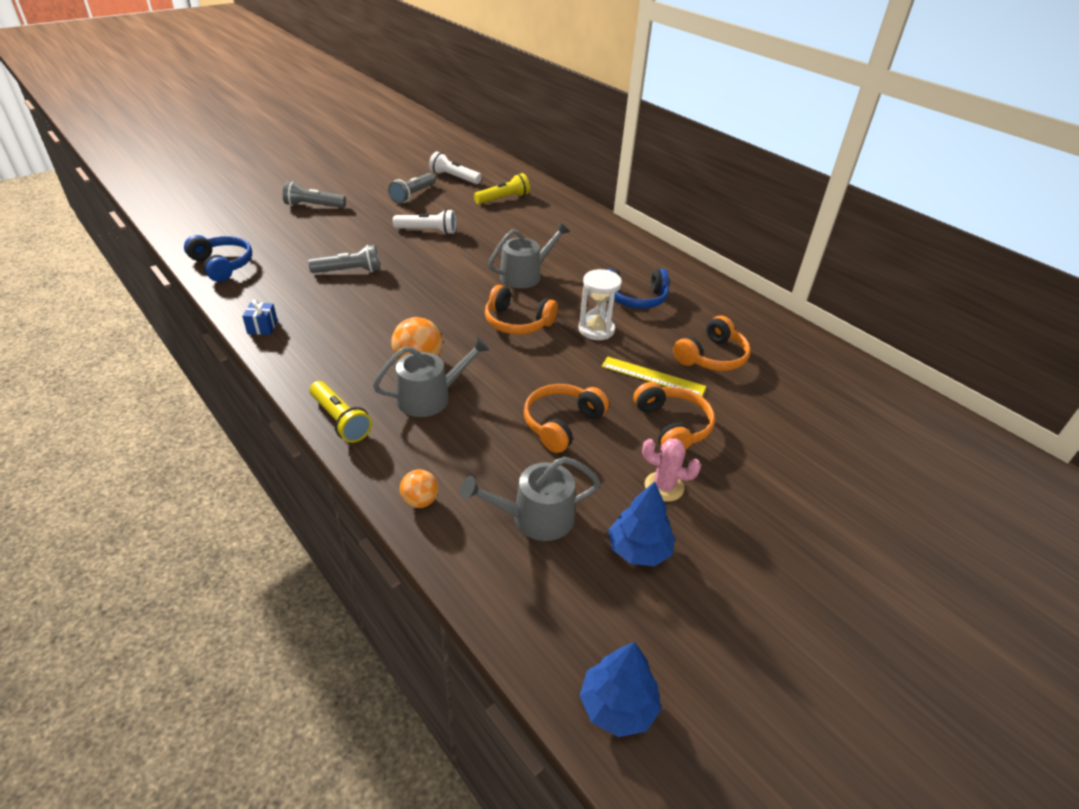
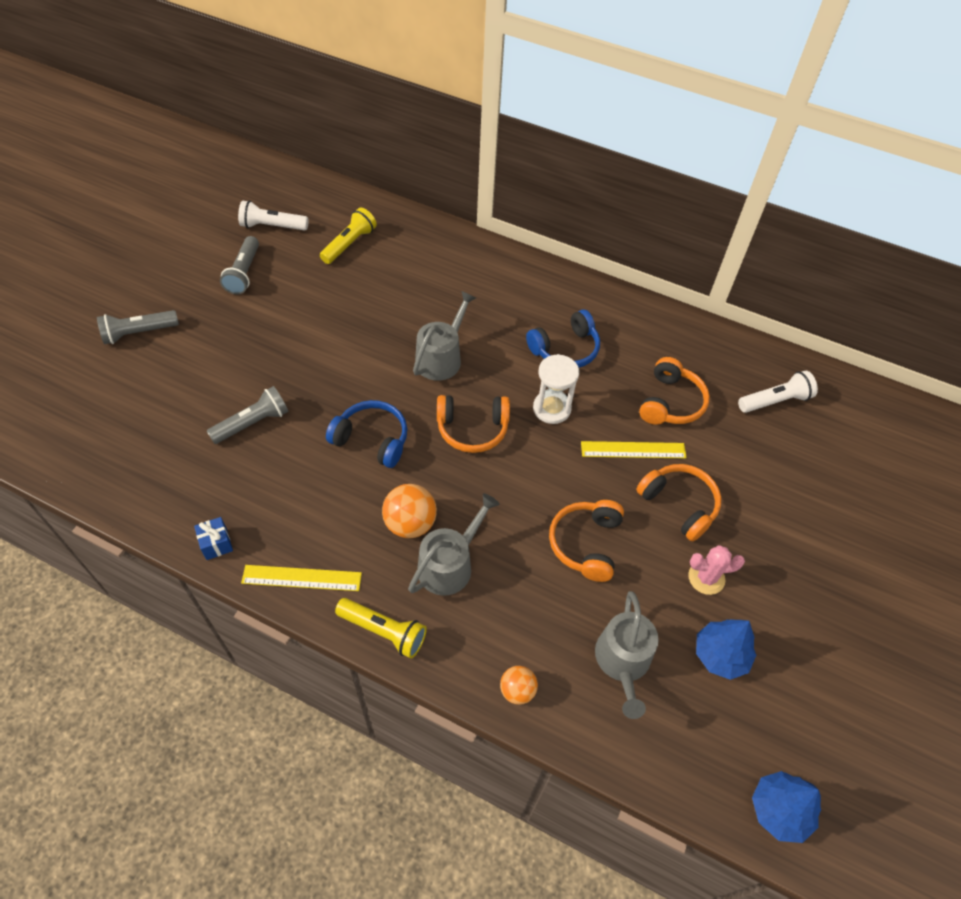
camera: 25 degrees left, 15 degrees up
blue headphones [184,235,252,282] -> blue headphones moved to [326,400,407,468]
white flashlight [393,209,456,235] -> white flashlight moved to [738,371,818,413]
grey watering can [460,457,601,541] -> grey watering can turned 45 degrees counterclockwise [595,591,659,719]
none -> yellow ruler [241,565,362,591]

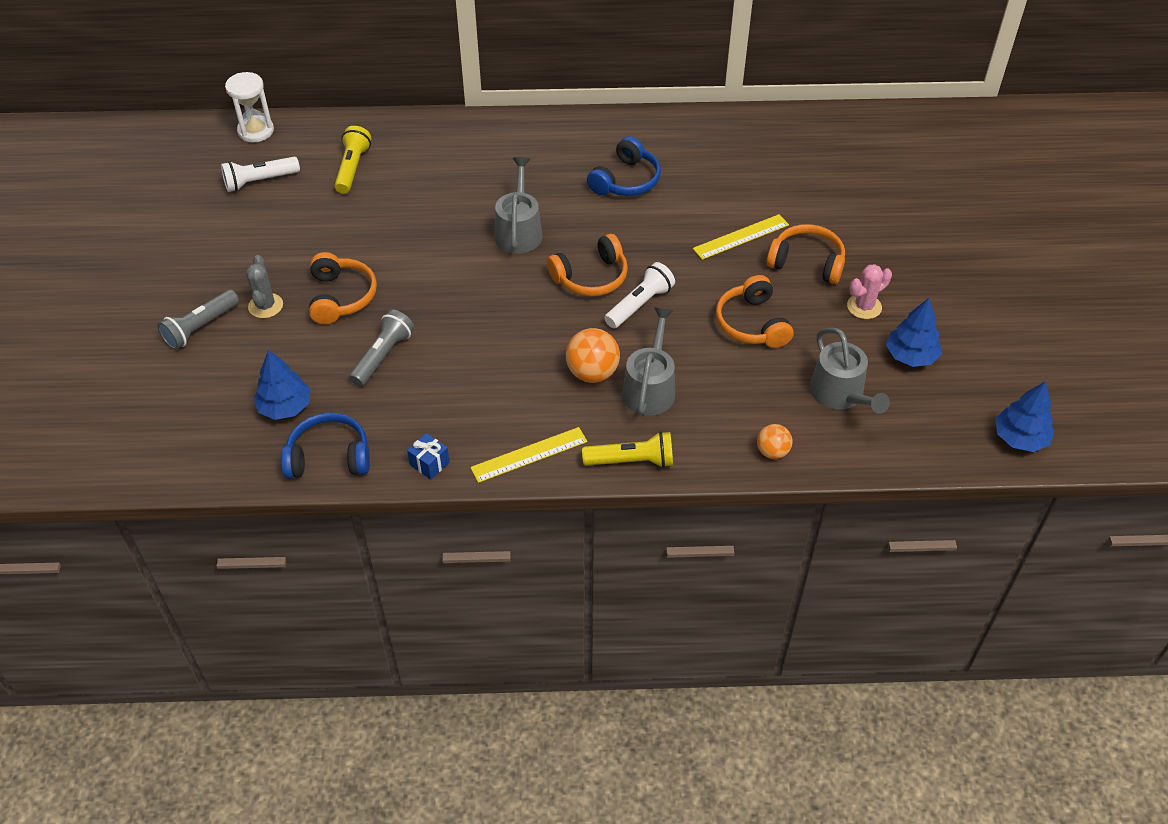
camera: 25 degrees left, 5 degrees down
grey flashlight [220,236,259,295] -> none
blue headphones [326,400,407,468] -> blue headphones moved to [281,412,370,478]
white hourglass [533,354,579,424] -> white hourglass moved to [225,72,274,142]
orange headphones [639,357,710,425] -> orange headphones moved to [309,252,377,324]
white flashlight [738,371,818,413] -> white flashlight moved to [604,262,675,328]
none -> grey cactus [246,255,283,318]
none -> blue tree [253,349,311,420]

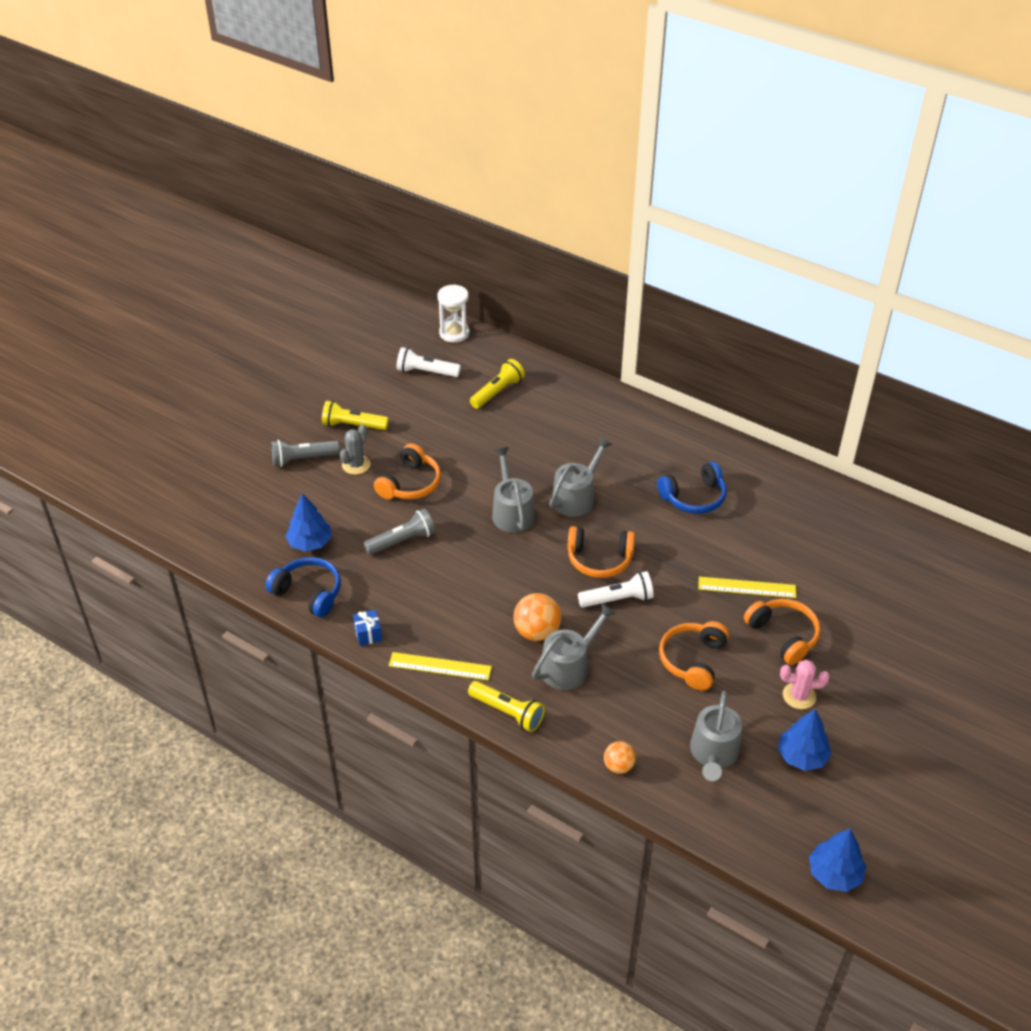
camera: 35 degrees right, 5 degrees down
none -> yellow flashlight [322,401,389,430]
none -> grey watering can [492,447,535,533]

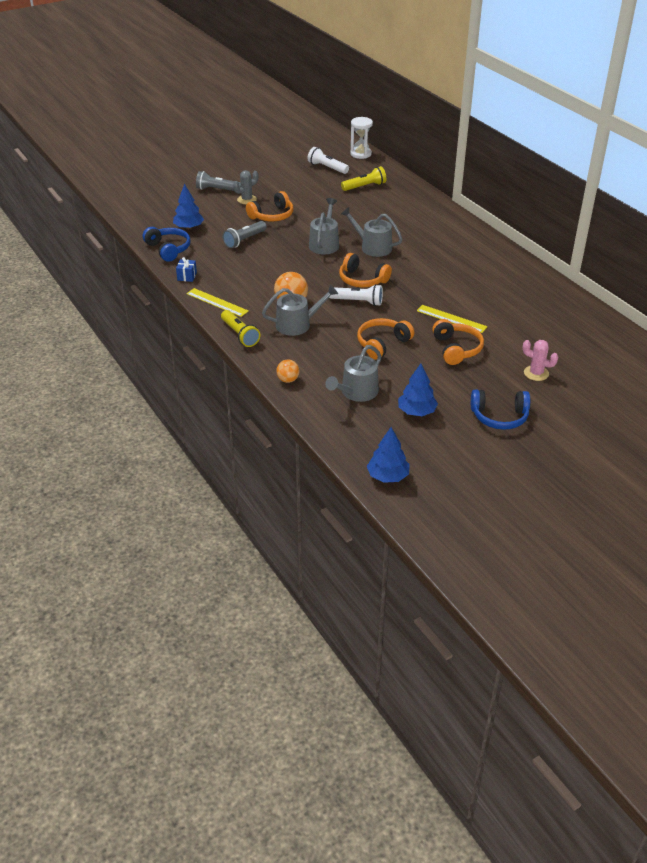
camera: 25 degrees right, 5 degrees down
yellow flashlight [322,401,389,430] -> none
grey flashlight [363,509,435,555] -> grey flashlight turned 135 degrees clockwise [222,221,267,248]
grey watering can [549,437,612,517] -> grey watering can turned 120 degrees counterclockwise [341,207,403,257]
blue headphones [657,461,727,514] -> blue headphones moved to [471,389,530,430]
pink cactus [780,659,830,709] -> pink cactus moved to [522,340,558,381]

